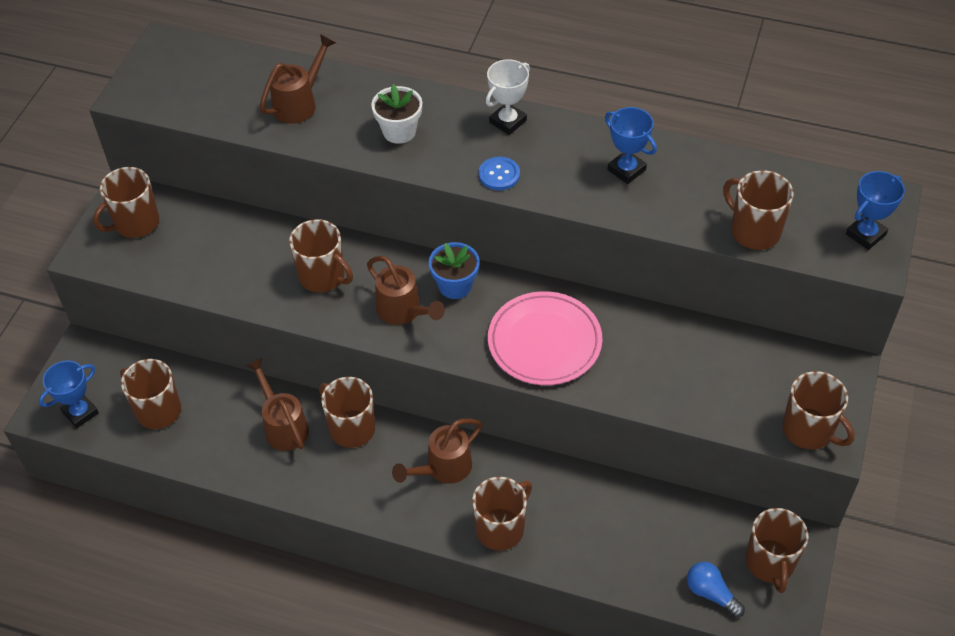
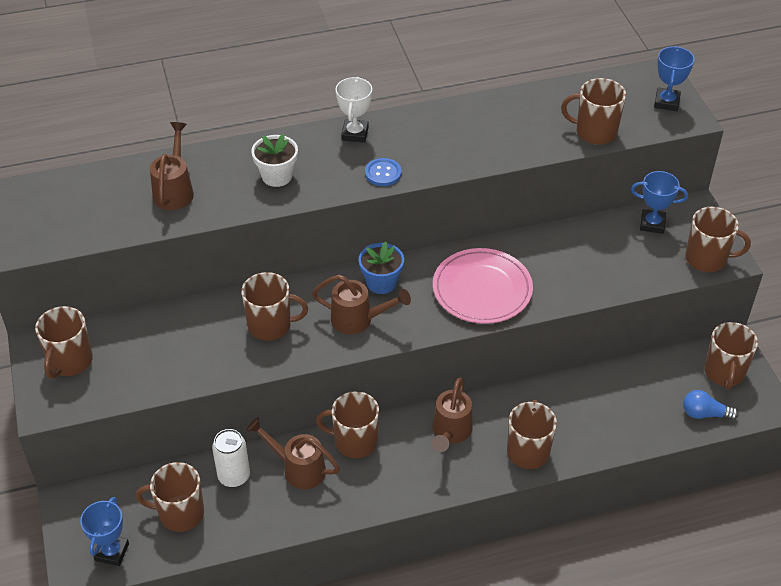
camera: 35 degrees left, 5 degrees down
blue trophy [605,107,657,184] -> blue trophy moved to [631,171,688,234]
brown mug [746,508,809,593] -> brown mug turned 45 degrees clockwise [704,322,758,390]
none -> white can [212,429,250,488]

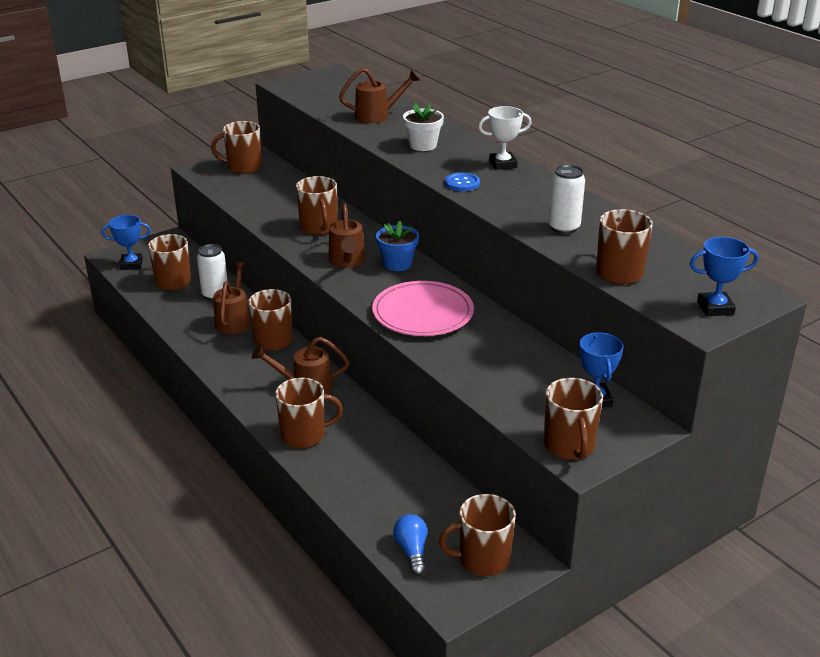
camera: 70 degrees right, 15 degrees down
none -> white can [548,164,585,234]

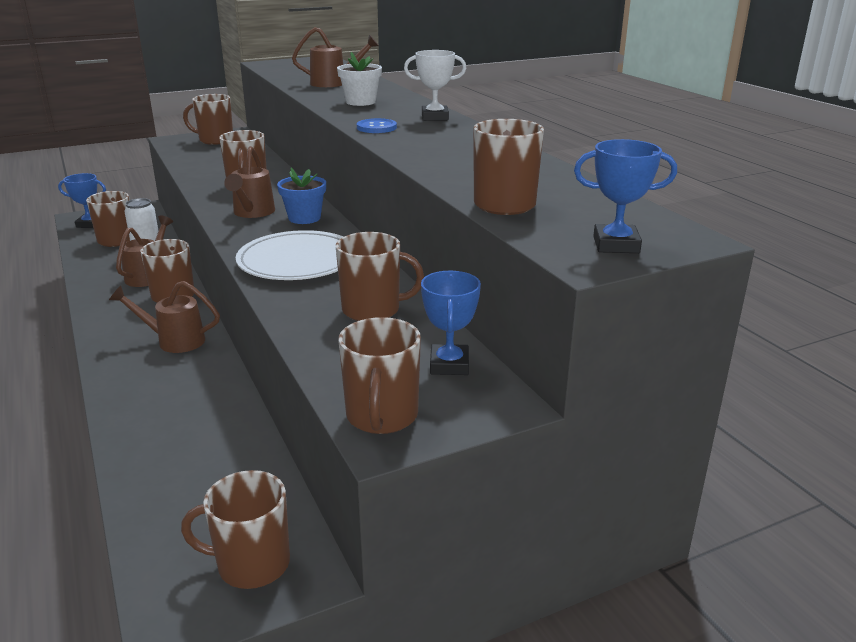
camera: 10 degrees right, 5 degrees down
brown mug [275,378,343,448] -> brown mug moved to [336,232,424,321]
pink plate [372,281,474,336] -> white plate [236,230,343,280]
blue light bulb [393,514,427,576] -> none
white can [548,164,585,234] -> none

